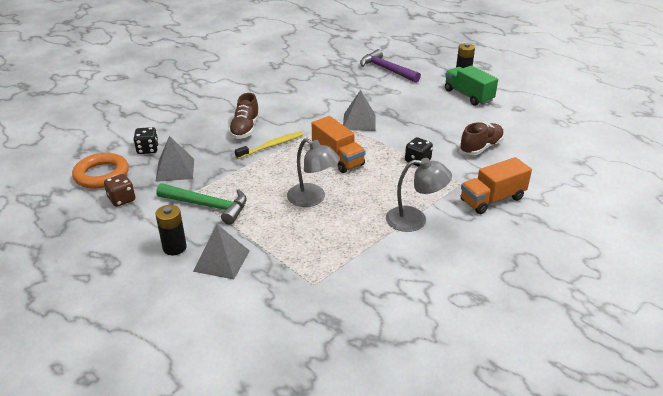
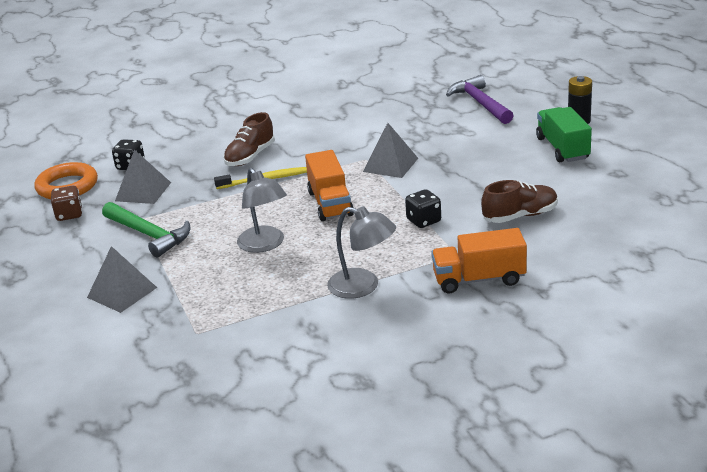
camera: 25 degrees right, 5 degrees down
black battery [155,205,187,255] -> none

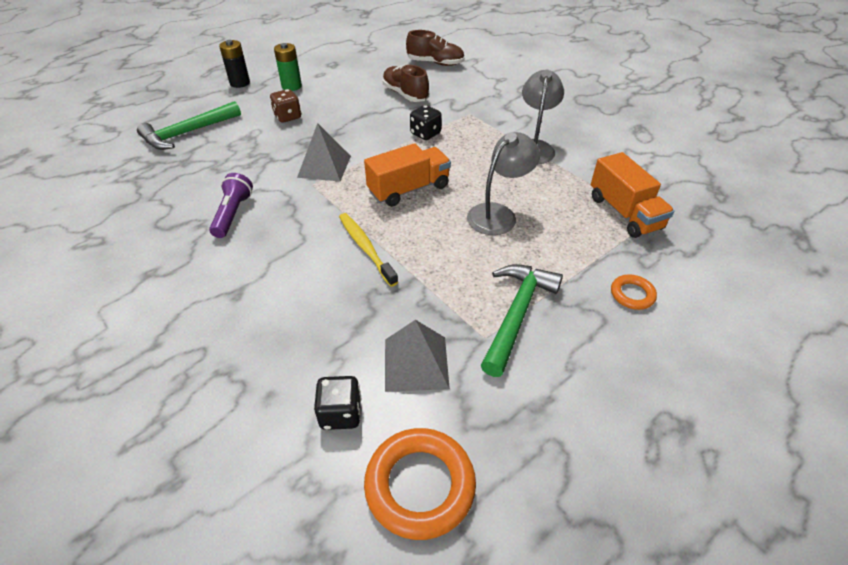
camera: 110 degrees left, 15 degrees up
brown dice [51,186,82,221] -> brown dice moved to [270,89,301,123]
grey pyramid [87,246,157,313] -> orange ring [611,274,657,310]
brown shoe [223,112,275,166] -> brown shoe moved to [406,30,465,66]
orange truck [431,228,527,293] -> orange truck moved to [591,152,674,238]
purple hammer [446,75,514,124] -> green hammer [137,101,241,150]
green truck [536,107,592,162] -> green battery [274,43,302,91]
none -> purple flashlight [209,173,253,238]

